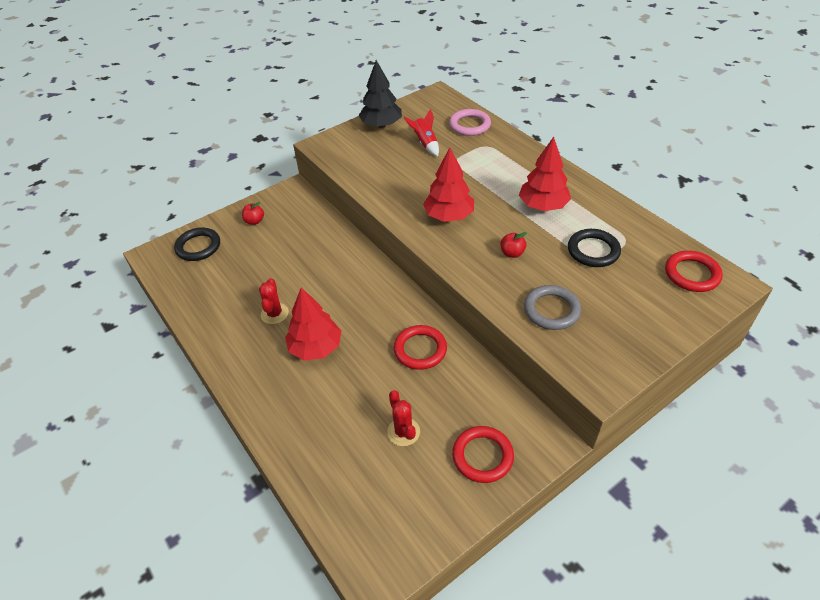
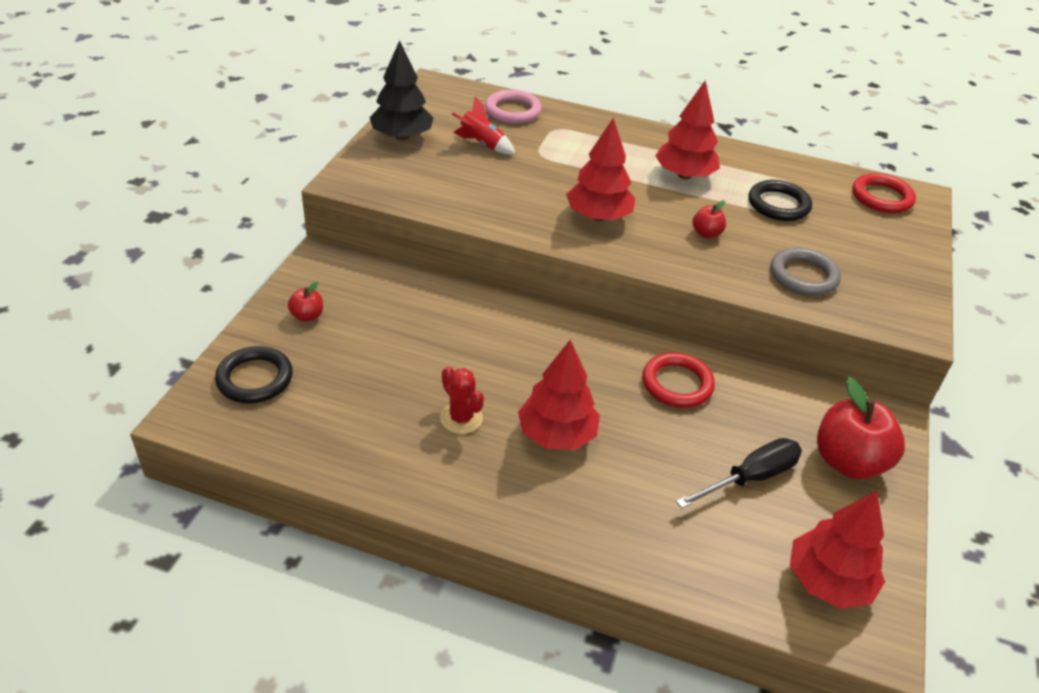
camera: 40 degrees left, 5 degrees down
red cactus [387,390,420,446] -> black screwdriver [676,438,802,508]
red ring [452,426,514,483] -> red apple [817,377,905,479]
none -> red tree [790,491,885,609]

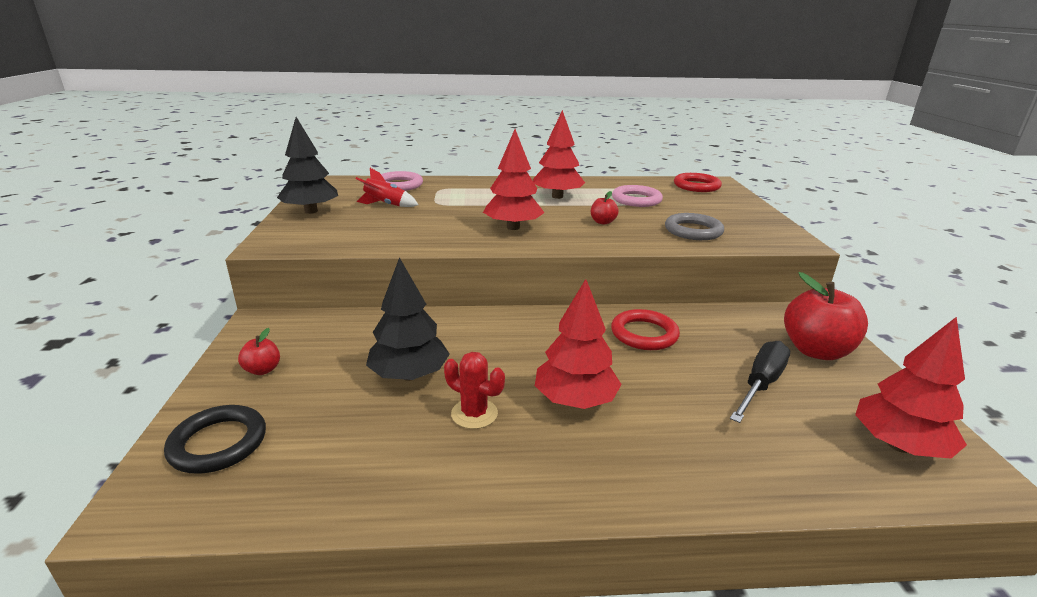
camera: 20 degrees left, 15 degrees down
black ring [748,180,812,221] -> pink ring [612,185,663,207]
none -> black tree [366,257,450,381]

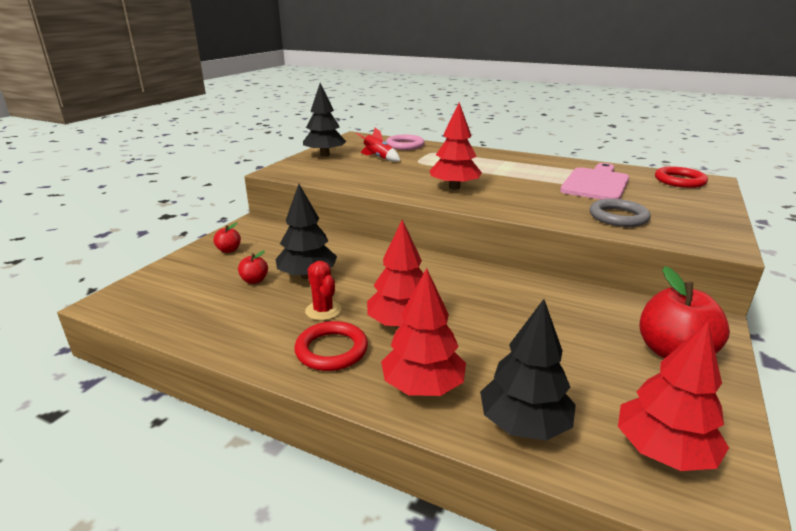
camera: 30 degrees right, 0 degrees up
black ring [164,405,266,473] -> none
red tree [533,110,585,199] -> red tree moved to [381,268,466,396]
red apple [591,191,619,225] -> red apple moved to [238,250,268,284]
red ring [611,309,680,350] -> red ring moved to [295,321,368,371]
pink ring [612,185,663,207] -> pink cutting board [560,163,629,200]
black screwdriver [730,341,790,423] -> none
none -> black tree [480,299,576,441]

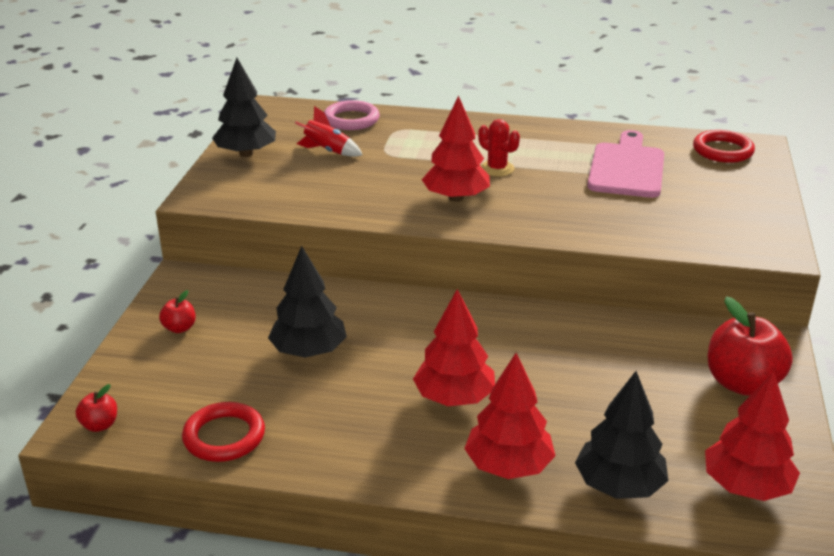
camera: 15 degrees left, 5 degrees up
red apple [238,250,268,284] -> red apple moved to [76,384,117,432]
red ring [295,321,368,371] -> red ring moved to [182,402,265,462]
red cactus [305,261,341,321] -> red cactus moved to [478,119,520,176]
grey ring [590,199,651,227] -> none

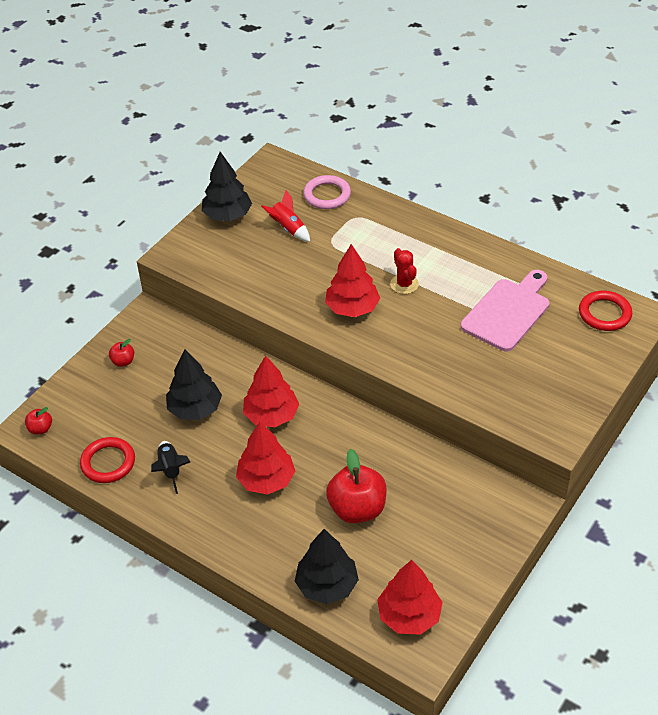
camera: 25 degrees right, 15 degrees up
red tree [464,353,555,479] -> red tree moved to [243,356,300,427]
red apple [708,296,793,396] -> red apple moved to [326,449,387,523]
none -> black rocket [151,441,190,494]

